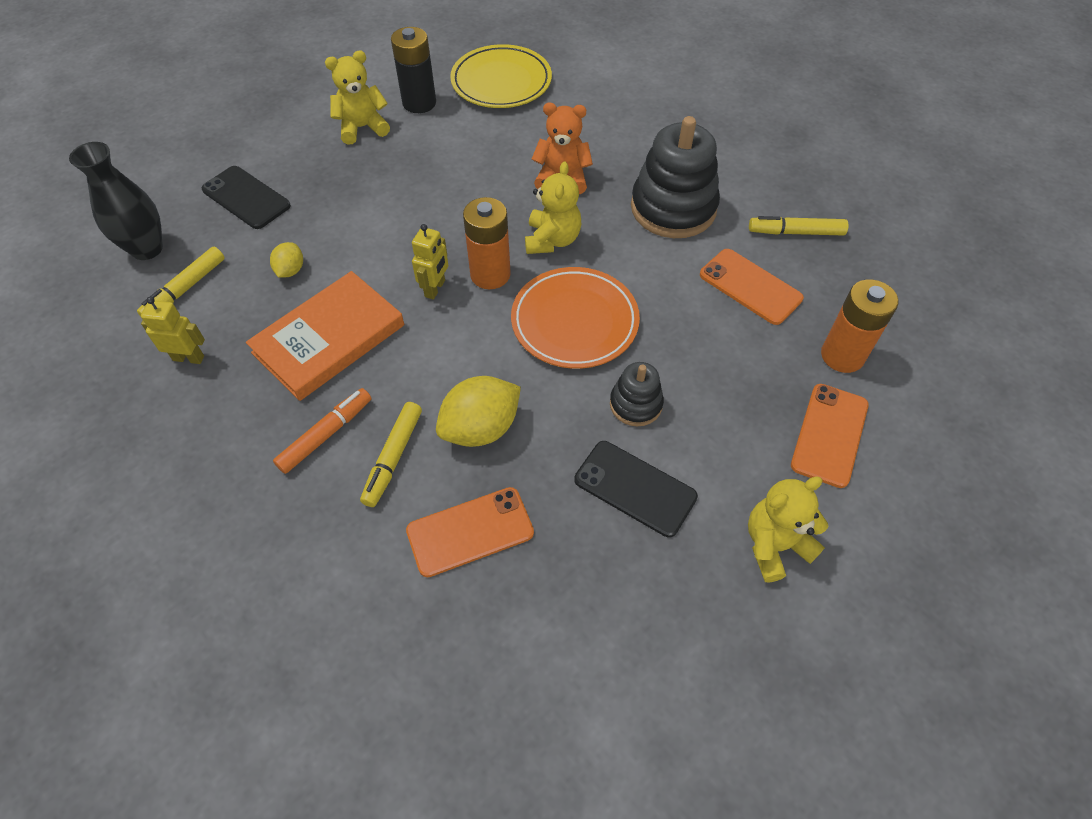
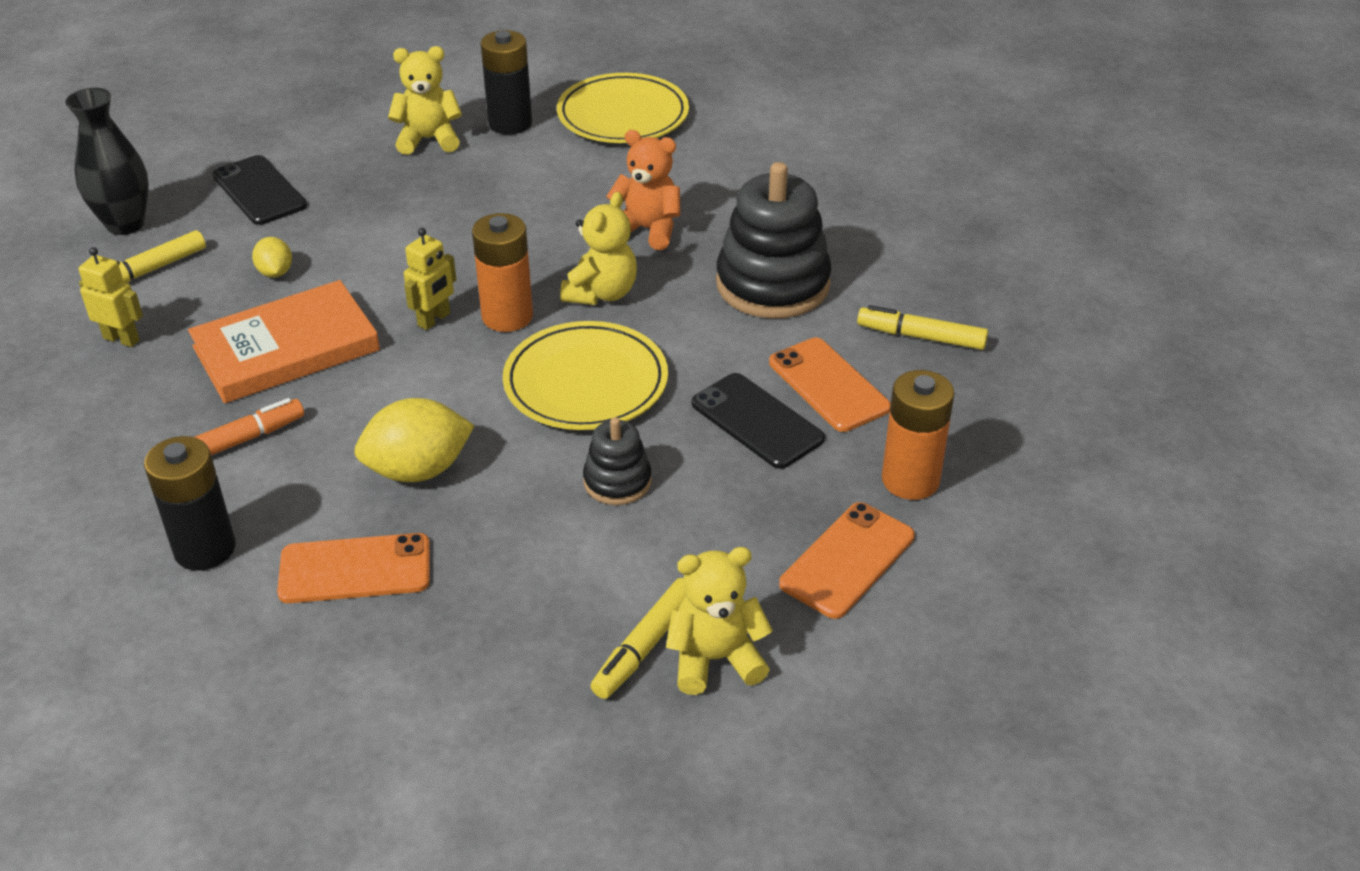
camera: 15 degrees right, 15 degrees down
yellow lemon [270,242,303,278] -> yellow lemon turned 45 degrees counterclockwise [252,237,292,278]
yellow marker [360,402,422,507] -> yellow marker moved to [590,578,686,699]
orange plate [511,267,640,369] -> yellow plate [503,321,668,430]
black phone [574,441,698,537] -> black phone moved to [692,373,825,469]
none -> black battery [144,436,236,571]

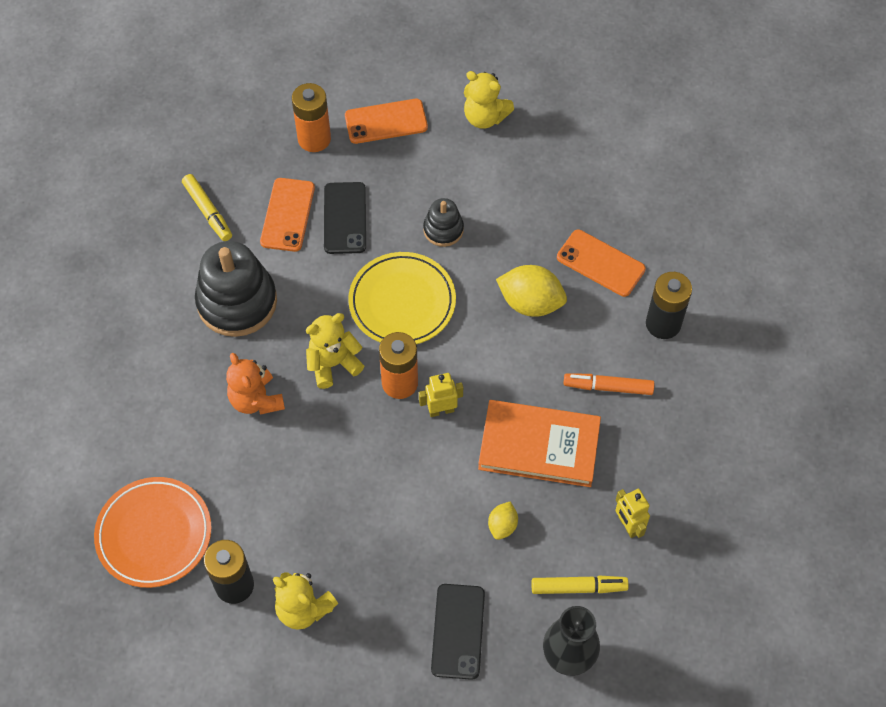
camera: 140 degrees left, 20 degrees up
yellow plate [557,73,689,143] -> orange plate [94,477,212,588]
yellow marker [590,578,686,699] -> none

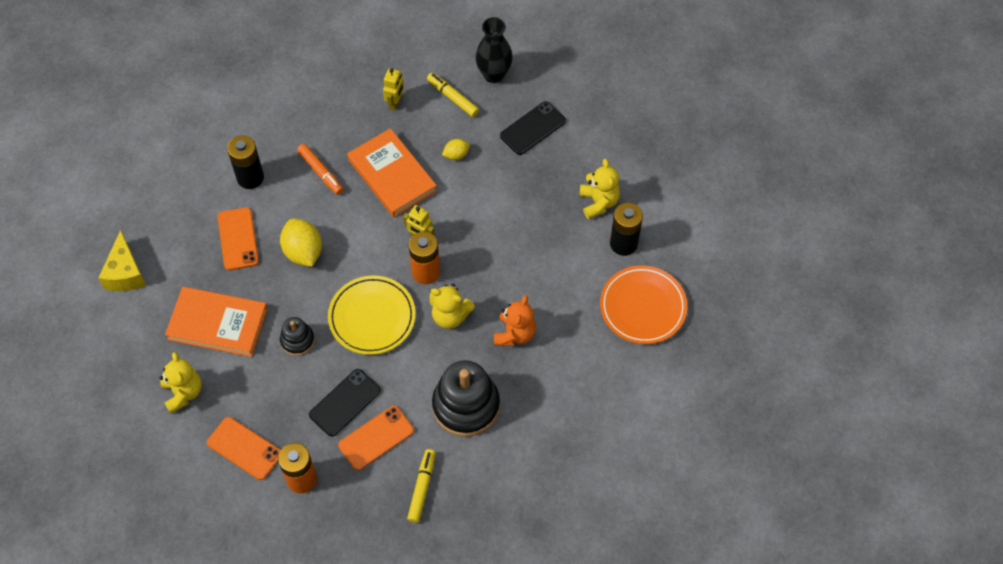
camera: 135 degrees left, 0 degrees up
none -> yellow cheese [99,230,146,291]
none -> orange book [165,287,268,357]

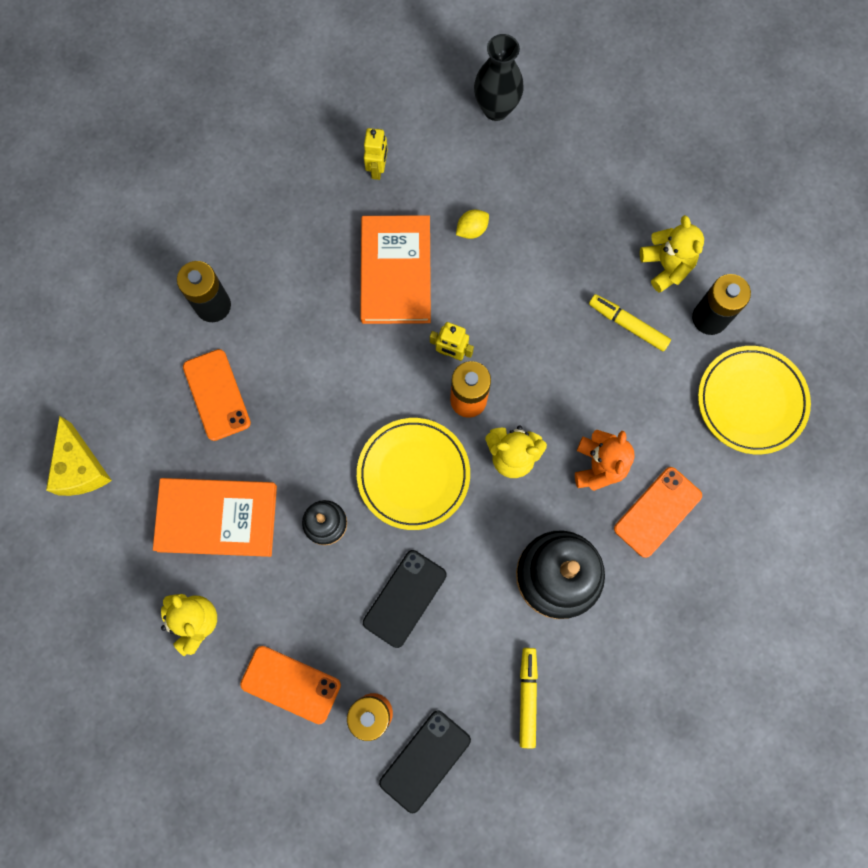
camera: 10 degrees left, 15 degrees up
yellow lemon [280,219,322,267] -> none
orange marker [297,144,343,195] -> none
orange phone [338,406,414,470] -> orange phone moved to [614,467,702,558]
orange book [347,128,437,217] -> orange book turned 45 degrees clockwise [360,215,431,324]
yellow marker [427,73,479,117] -> yellow marker moved to [589,294,671,351]
black phone [500,101,566,155] -> black phone moved to [379,710,471,813]
orange plate [600,266,687,344] -> yellow plate [698,346,811,454]

